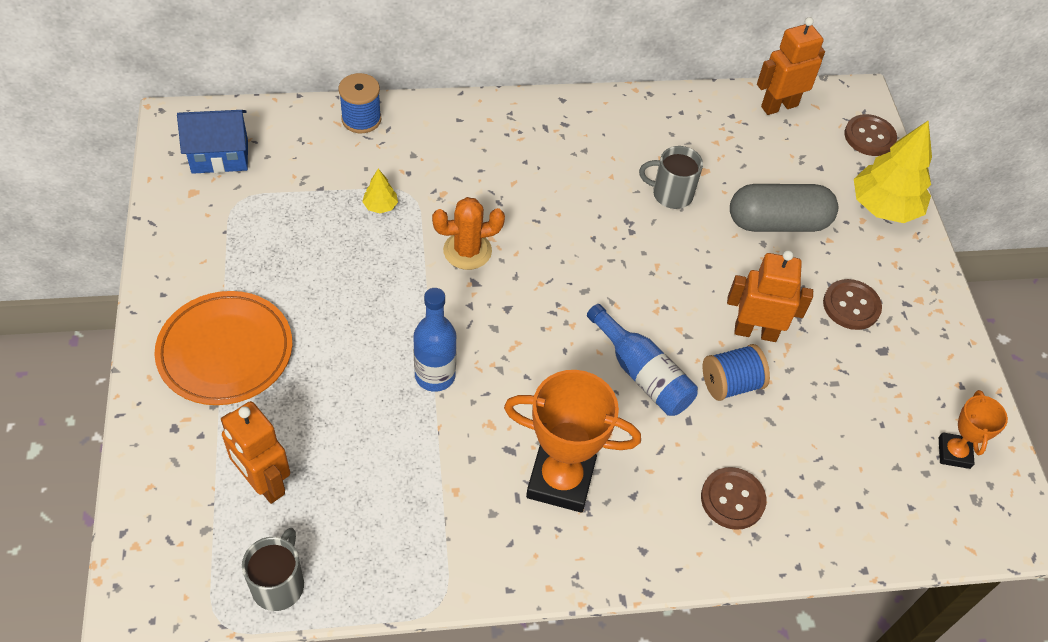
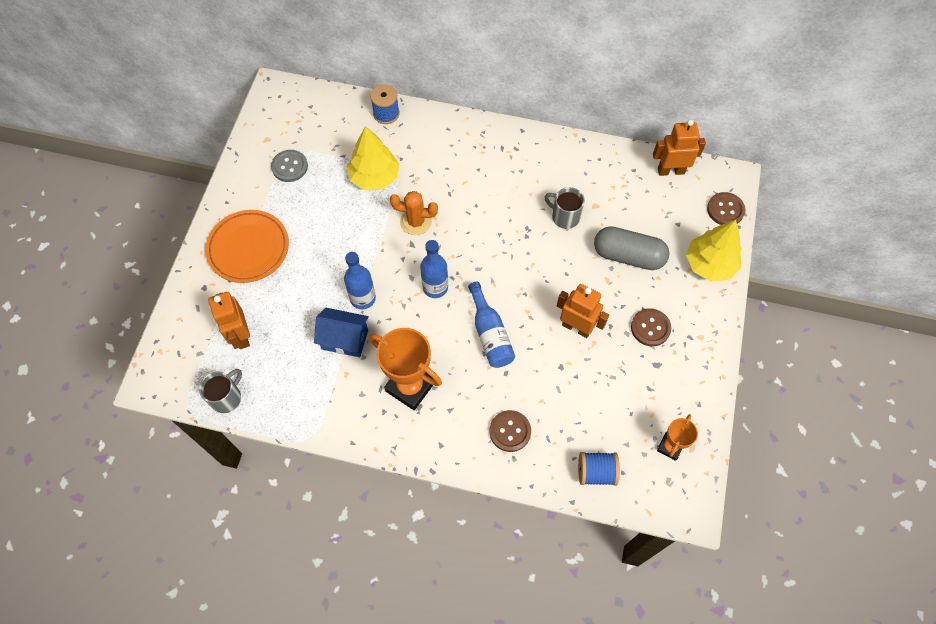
camera: 25 degrees right, 10 degrees up
blue house [177,110,248,174] -> blue house moved to [314,308,369,357]
yellow tree [362,169,398,213] -> yellow tree [347,126,399,191], size x2.26
blue spool [703,344,770,401] -> blue spool moved to [578,452,620,486]
none -> grey button [271,150,308,182]
none -> blue bottle [420,240,448,298]

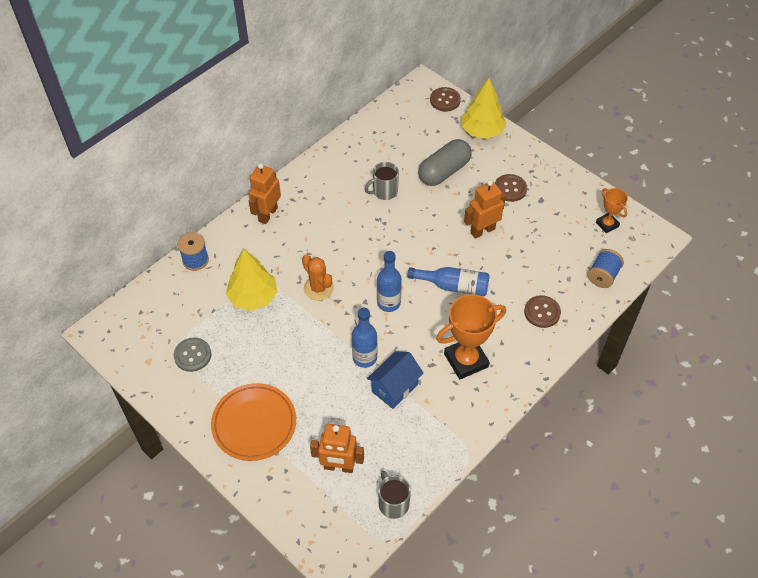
camera: 60 degrees left, 10 degrees down
orange cactus [390,191,438,235] -> orange cactus turned 75 degrees counterclockwise [302,255,334,300]
orange robot [653,120,706,176] -> orange robot moved to [249,163,281,224]

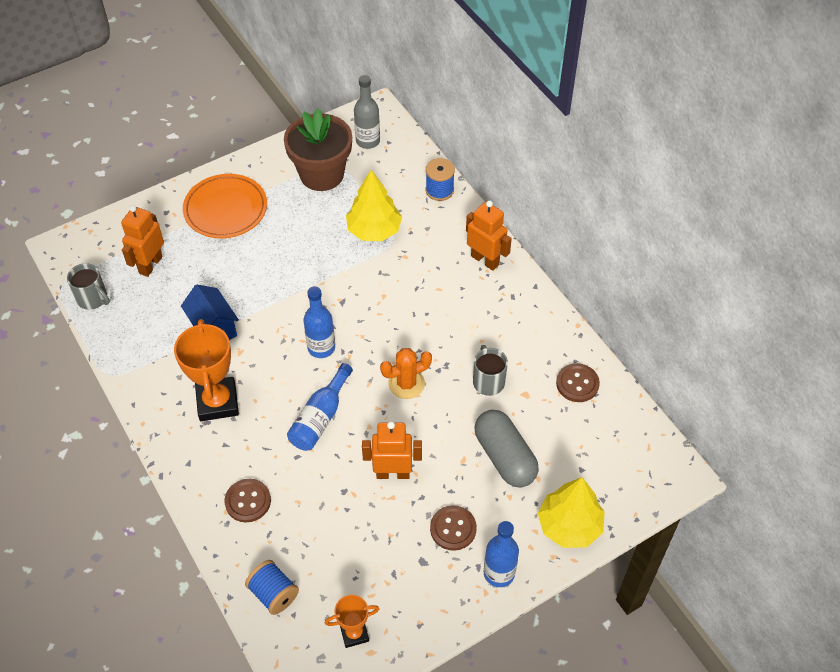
camera: 105 degrees right, 0 degrees up
grey button [174,337,211,372] -> brown flower pot [284,108,352,191]
orange cactus [302,255,334,300] -> orange cactus moved to [380,348,432,399]
blue bottle [352,308,377,368] -> blue bottle moved to [484,521,519,587]
grey mug [378,471,411,519] -> grey mug turned 45 degrees clockwise [67,263,110,310]
brown button [430,87,461,112] -> brown button moved to [556,363,600,402]
orange robot [464,180,506,239] -> orange robot turned 75 degrees counterclockwise [362,421,422,479]
none -> grey bottle [354,75,380,149]

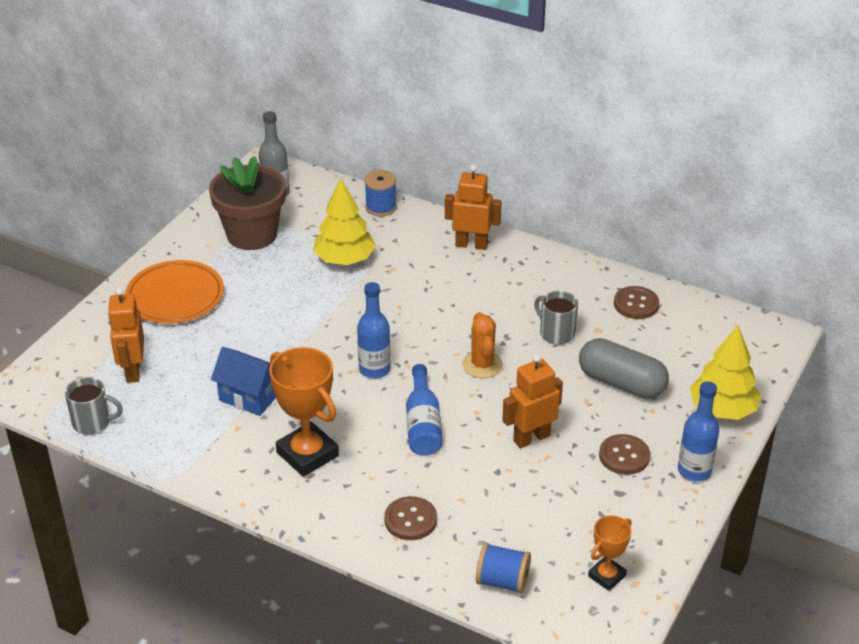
camera: 30 degrees left, 15 degrees down
orange cactus [380,348,432,399] -> orange cactus turned 45 degrees counterclockwise [462,312,503,378]

